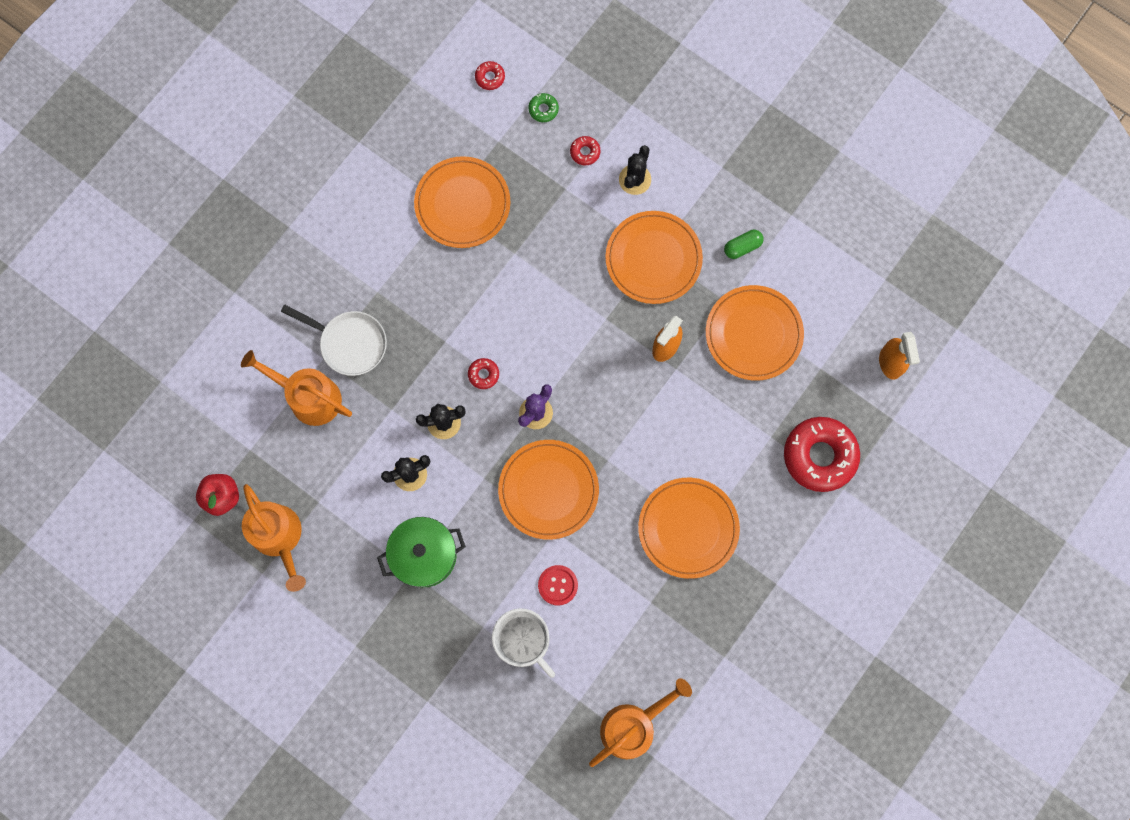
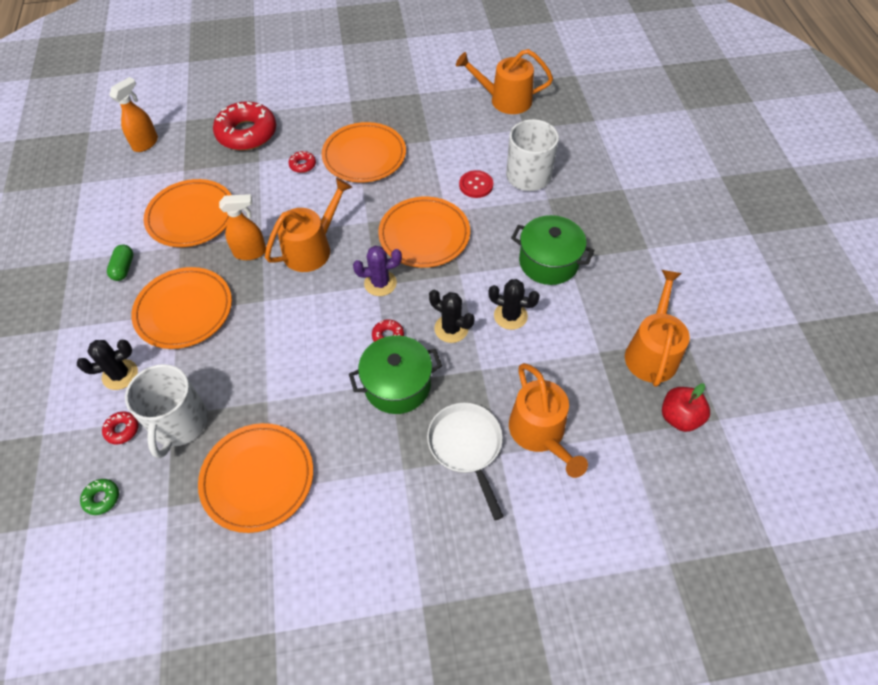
camera: 135 degrees left, 20 degrees down
red donut [475,61,505,90] -> red donut moved to [289,151,316,173]
green capsule [724,230,764,259] -> green capsule turned 75 degrees clockwise [107,245,133,281]
none -> white mug [125,364,208,458]
none -> orange watering can [265,178,352,272]
none -> green pot [349,335,442,414]

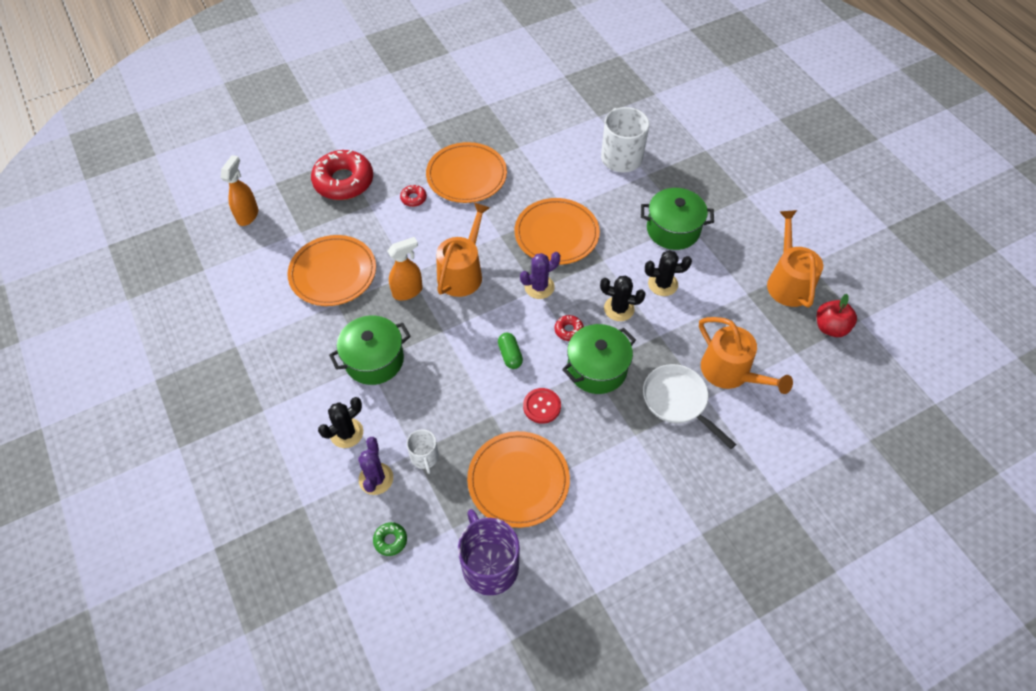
camera: 20 degrees left, 0 degrees up
red donut [102,412,139,444] -> purple cactus [358,437,393,495]
green capsule [107,245,133,281] -> green capsule moved to [498,333,523,369]
white mug [125,364,208,458] -> white mug [407,429,439,474], size x0.54
orange plate [131,267,232,349] -> green pot [329,316,411,385]
orange watering can [456,49,553,114] -> none
red button [459,170,493,198] -> red button moved to [523,388,561,424]
none -> purple mug [458,509,520,596]

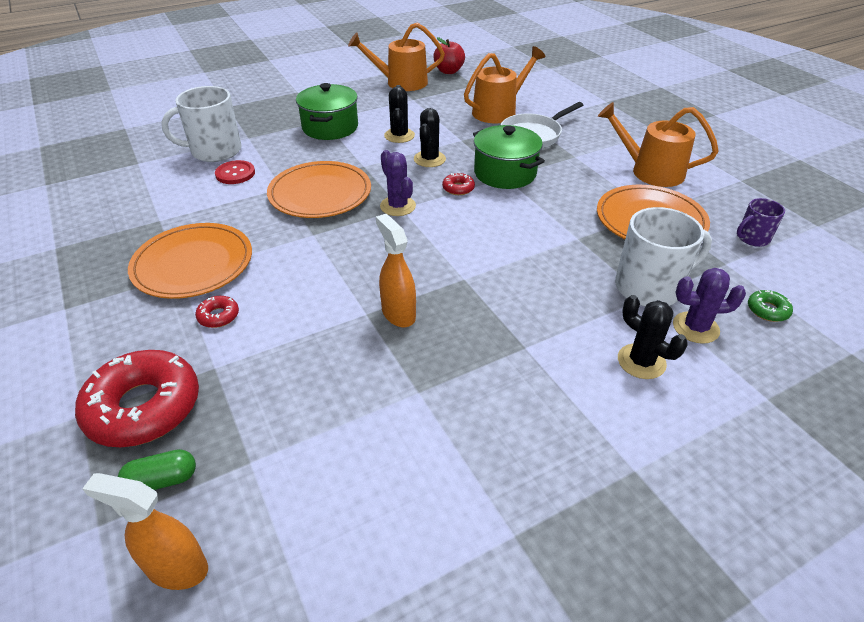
camera: 90 degrees left, 15 degrees down
orange plate [288,235,376,306] -> none
green pot [329,316,411,385] -> none
white mug [407,429,439,474] -> white mug [615,207,712,306], size x1.86
orange watering can [436,203,490,297] -> orange watering can moved to [598,102,719,187]
purple mug [458,509,520,596] -> purple mug [737,198,785,247], size x0.54
green capsule [498,333,523,369] -> green capsule moved to [118,449,196,490]
red button [523,388,561,424] -> red button moved to [215,160,255,184]

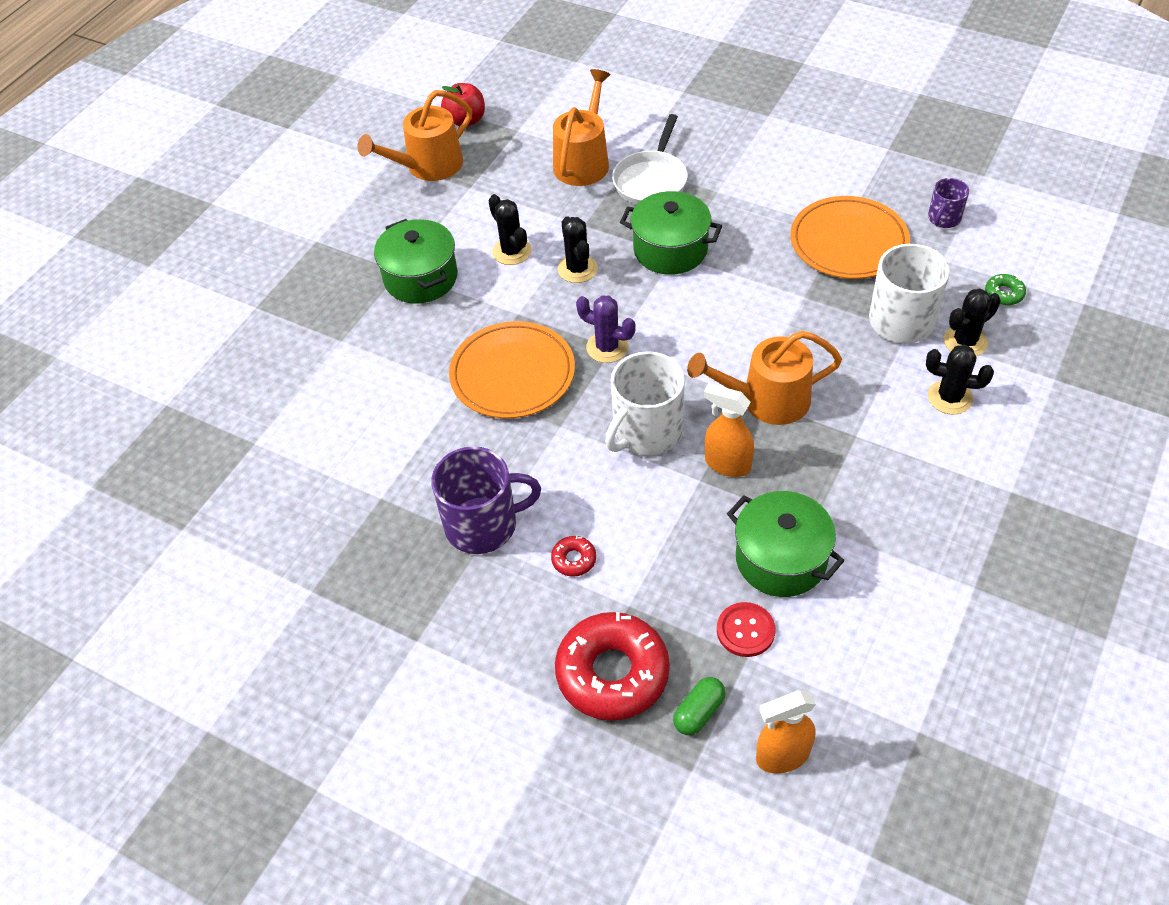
camera: 30 degrees left, 10 degrees up
orange plate [128,223,252,299] -> purple mug [431,446,541,554]
white mug [162,86,242,162] -> white mug moved to [605,351,685,455]
red button [215,160,255,184] -> red button moved to [717,602,775,657]
red donut [442,172,475,195] -> none
orange watering can [598,102,719,187] -> orange watering can moved to [687,331,842,425]
purple cactus [673,268,746,344] -> black cactus [944,288,1001,356]
none -> green pot [727,491,844,597]

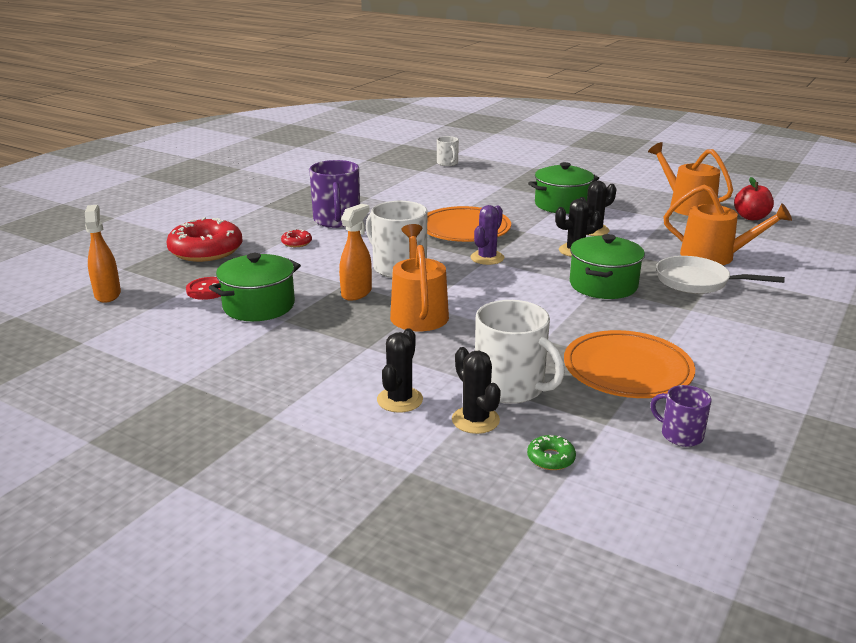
camera: 90 degrees right, 25 degrees down
green capsule [673,677,726,735] -> none
none -> white mug [437,136,459,166]

